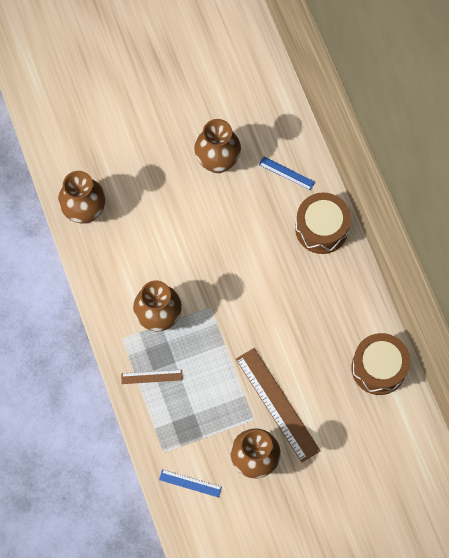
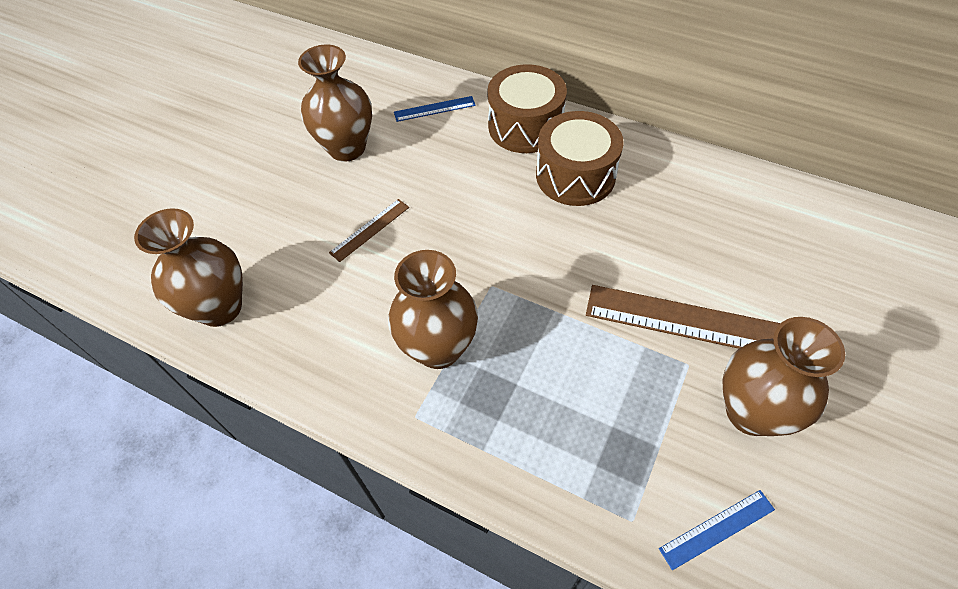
camera: 40 degrees left, 15 degrees down
brown ruler [121,370,183,384] -> brown ruler moved to [329,199,409,262]
brown drum [351,333,410,395] -> brown drum moved to [536,111,624,206]

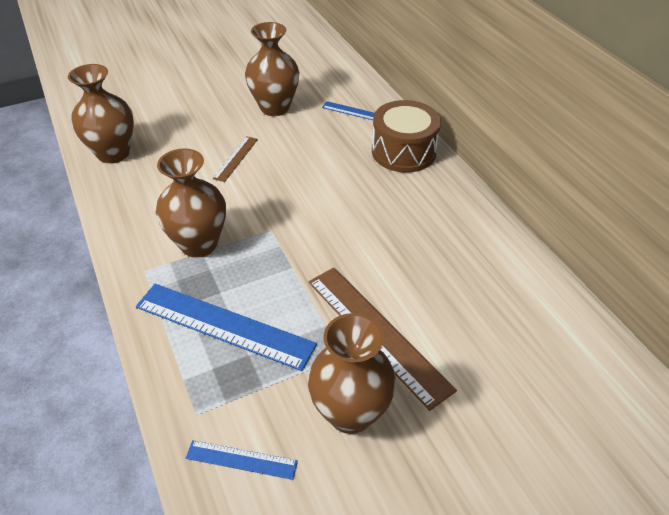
camera: 35 degrees right, 10 degrees down
brown ruler [329,199,409,262] -> brown ruler turned 60 degrees counterclockwise [213,136,258,182]
brown drum [536,111,624,206] -> none
none -> blue ruler [136,284,317,371]

